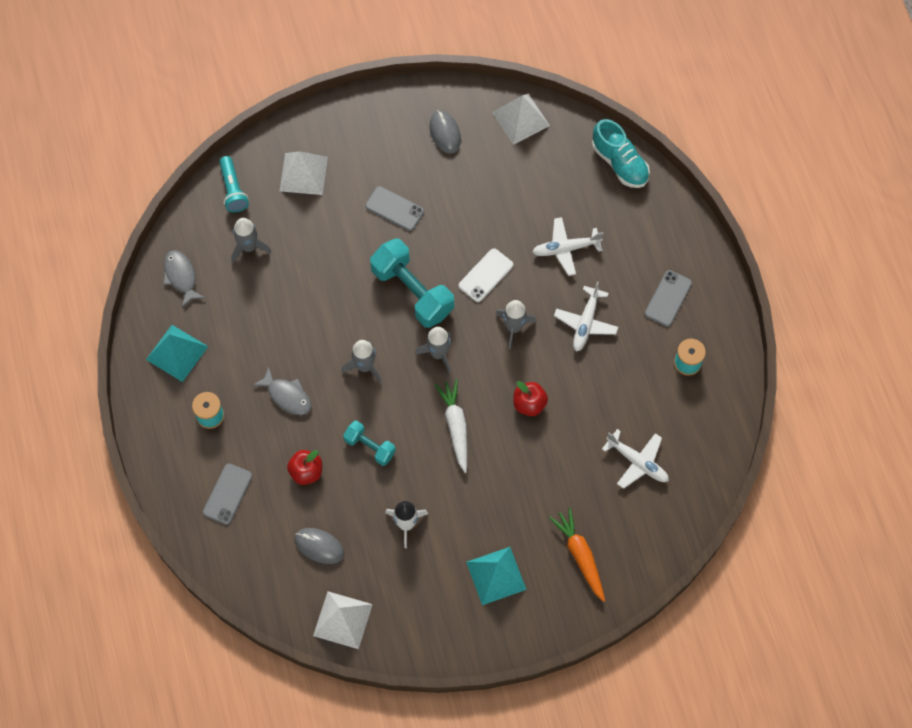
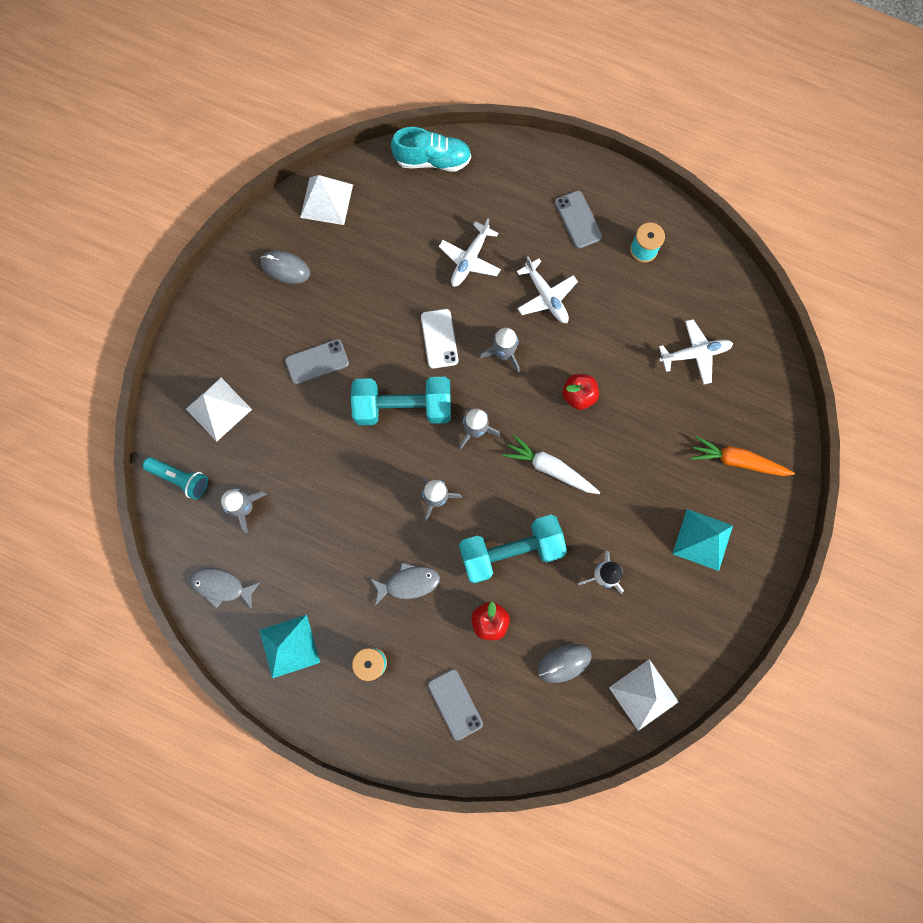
camera: 50 degrees left, 10 degrees up
turquoise dumbbell [343,420,396,466] -> turquoise dumbbell [459,515,567,583], size x1.83

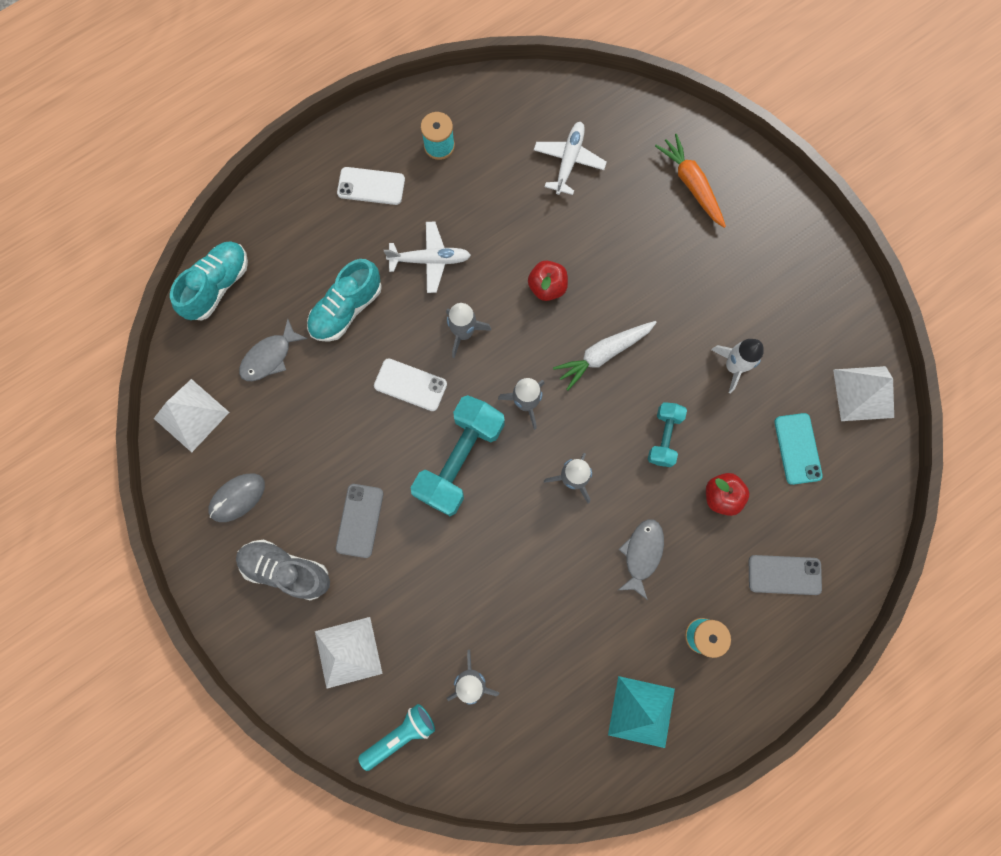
camera: 60 degrees left, 0 degrees up
grey fish [190,568,260,609] -> grey fish moved to [239,319,308,381]
white plane [439,218,501,287] -> turquoise shoe [307,259,382,342]
turquoise dumbbell [459,515,567,583] -> turquoise dumbbell [648,402,687,467], size x0.55
grey mouse [538,644,592,683] -> turquoise phone [774,413,823,485]
grey phone [555,190,602,249] -> white phone [337,167,405,205]
turquoise pyramid [673,509,733,571] -> none
orange carrot [691,436,795,476] -> orange carrot turned 105 degrees clockwise [655,134,726,228]
none -> grey shoe [236,540,330,600]

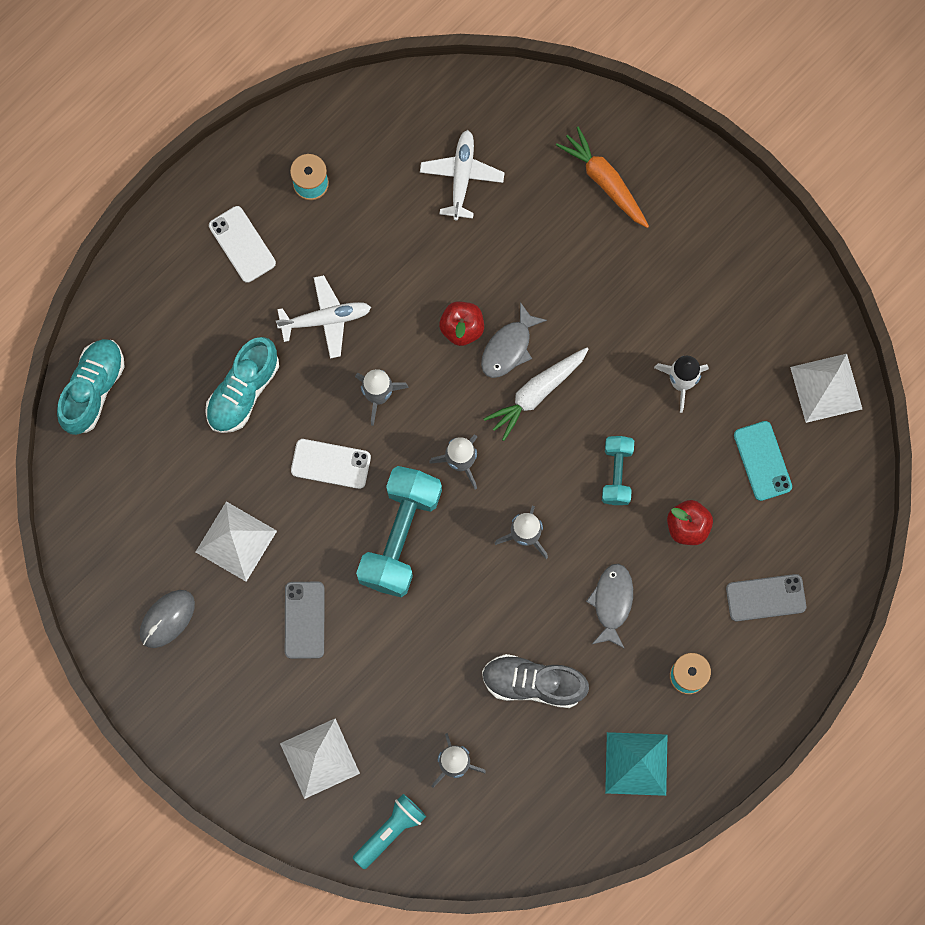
camera: 10 degrees left, 0 degrees up
white pyramid [154,379,229,452] -> white pyramid moved to [196,501,277,582]
grey shoe [236,540,330,600] -> grey shoe moved to [482,654,589,708]
grey fish [239,319,308,381] -> grey fish moved to [481,302,547,378]
white phone [337,167,405,205] -> white phone turned 60 degrees clockwise [209,206,276,283]

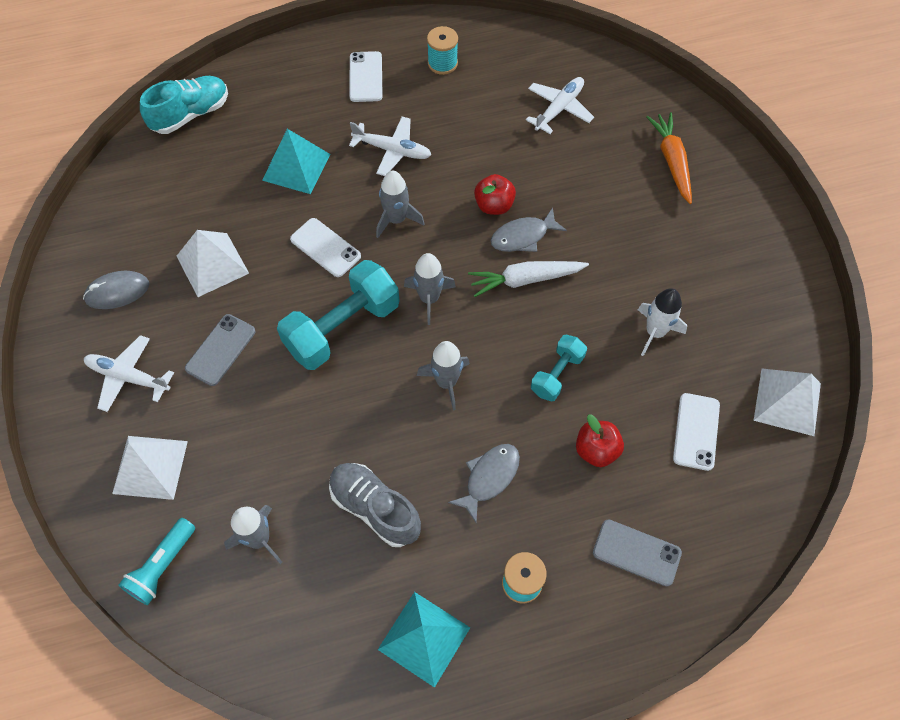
camera: 30 degrees right, 15 degrees down
turquoise shoe [205,337,279,433] -> turquoise pyramid [262,129,331,194]
turquoise flashlight [353,794,426,869] -> turquoise flashlight turned 135 degrees clockwise [118,518,195,605]
turquoise phone [734,421,792,501] -> white phone [673,393,720,471]
none -> white plane [84,335,174,412]

